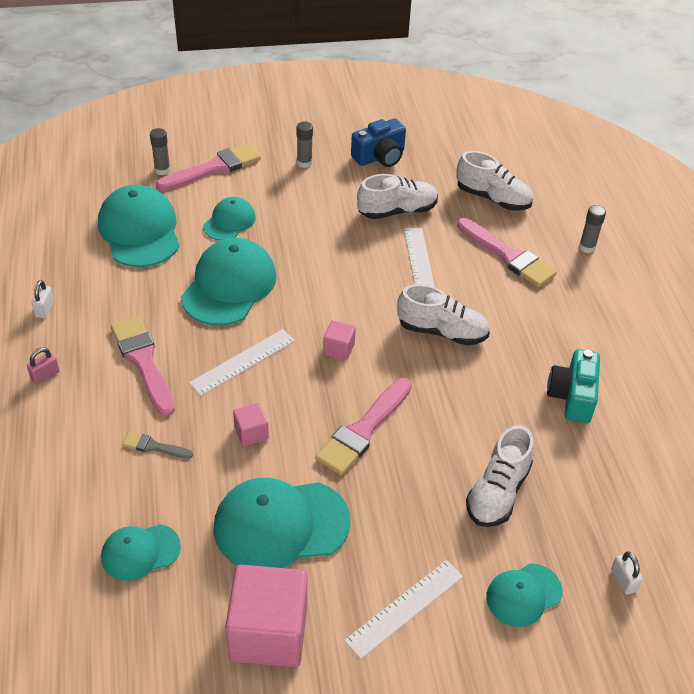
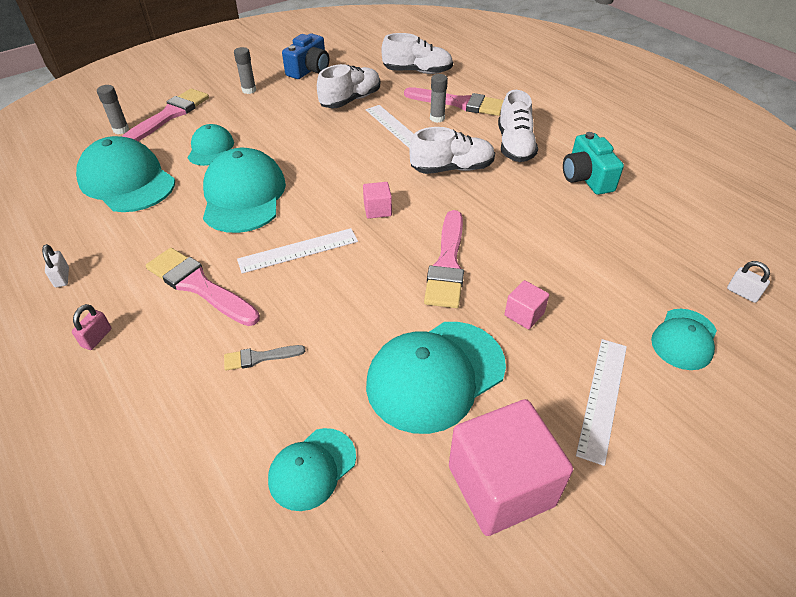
camera: 25 degrees left, 0 degrees up
white ruler [189,329,295,396] -> white ruler turned 45 degrees clockwise [237,228,358,273]
pink cube [233,403,269,447] -> pink cube moved to [505,280,549,329]
white shoe [466,425,534,527] -> white shoe moved to [498,90,538,162]
grey glue stick [579,205,606,253] -> grey glue stick moved to [430,74,448,123]

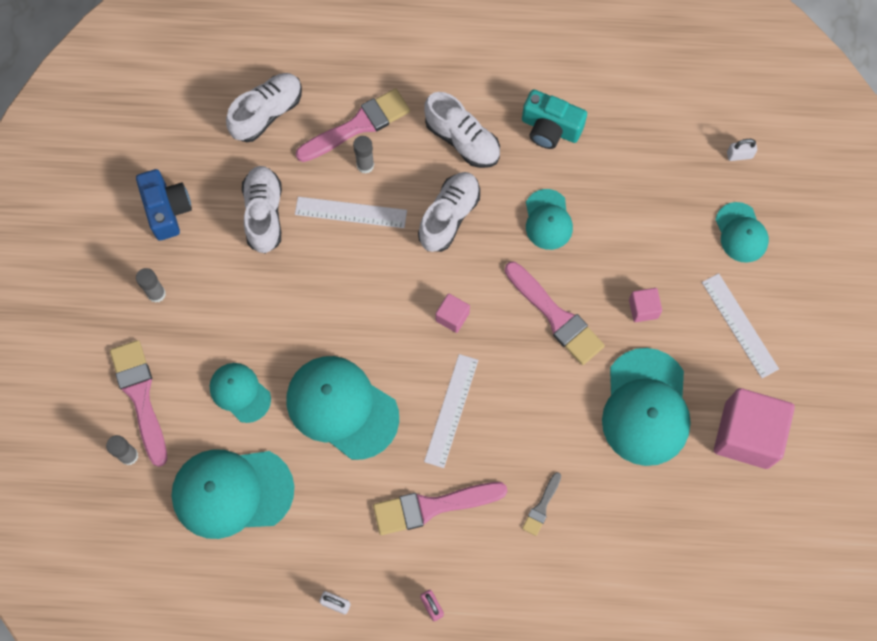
camera: 50 degrees left, 25 degrees up
turquoise cap [268,428,356,511] -> turquoise cap moved to [526,189,573,250]

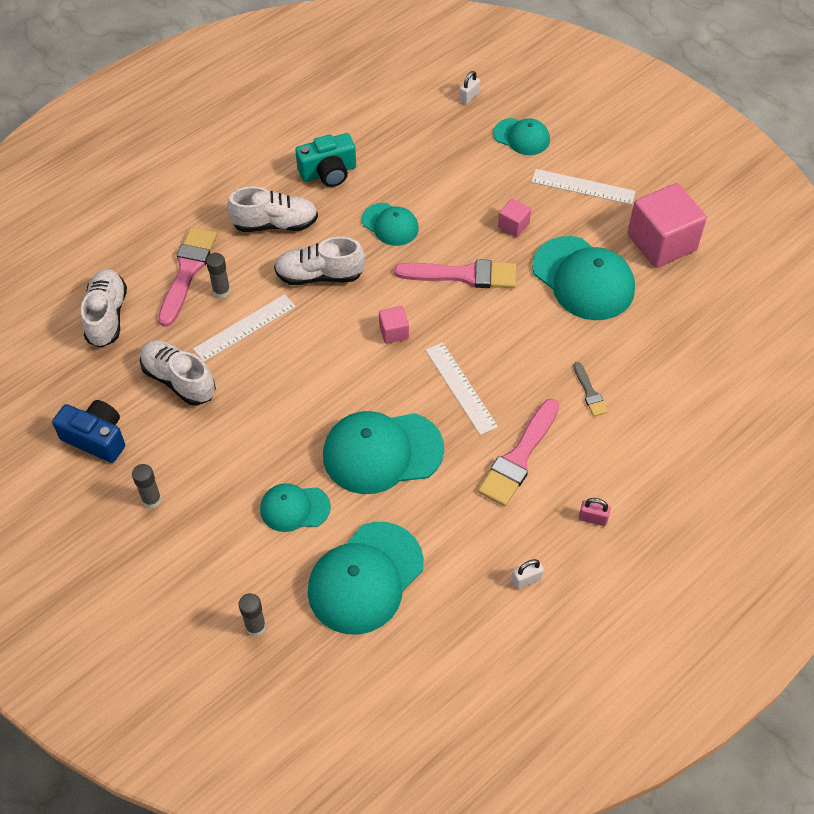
camera: 45 degrees left, 15 degrees down
pink brush [110,340,167,467] -> none
white shoe [418,172,480,252] -> white shoe turned 75 degrees counterclockwise [274,237,365,285]

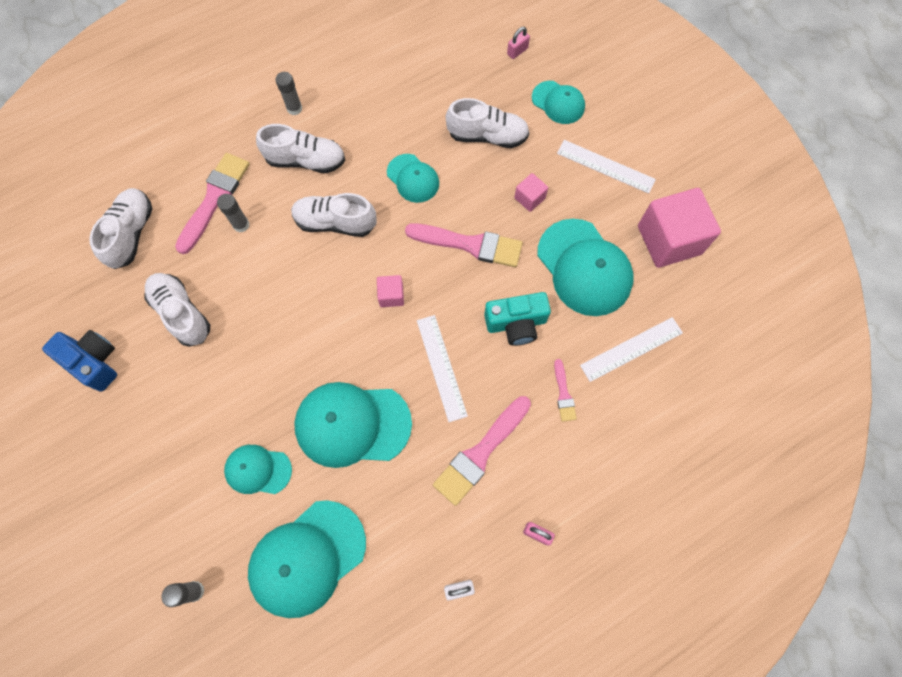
camera: 10 degrees right, 15 degrees up
grey glue stick [132,464,162,509] -> grey glue stick moved to [276,72,302,115]
white ruler [193,294,296,362] -> white ruler moved to [580,317,683,382]
turquoise camera [295,133,356,187] -> turquoise camera moved to [484,292,551,346]
white padlock [459,71,480,104] -> pink padlock [507,27,530,59]
grey brush [574,362,608,416] -> pink brush [554,359,577,422]
none -> white shoe [446,98,529,148]

